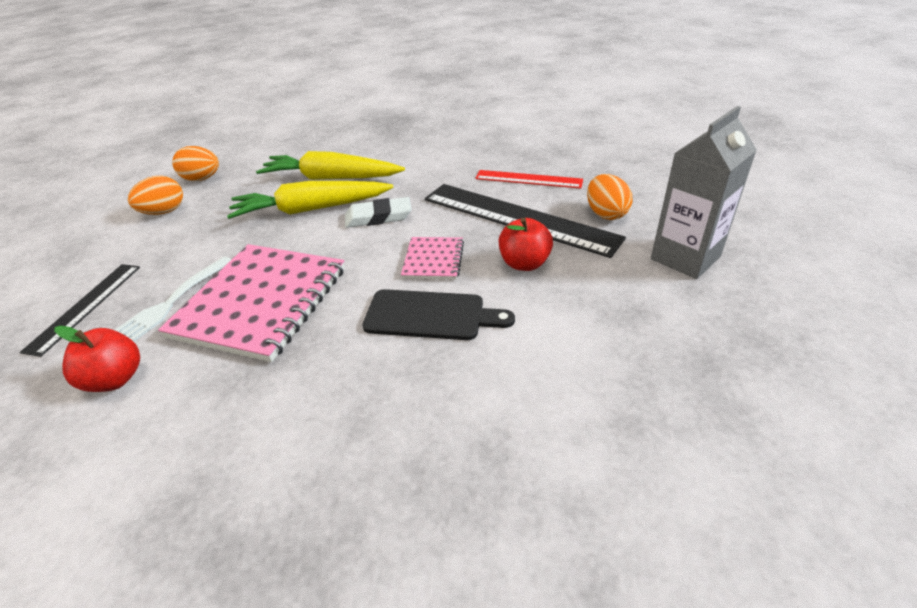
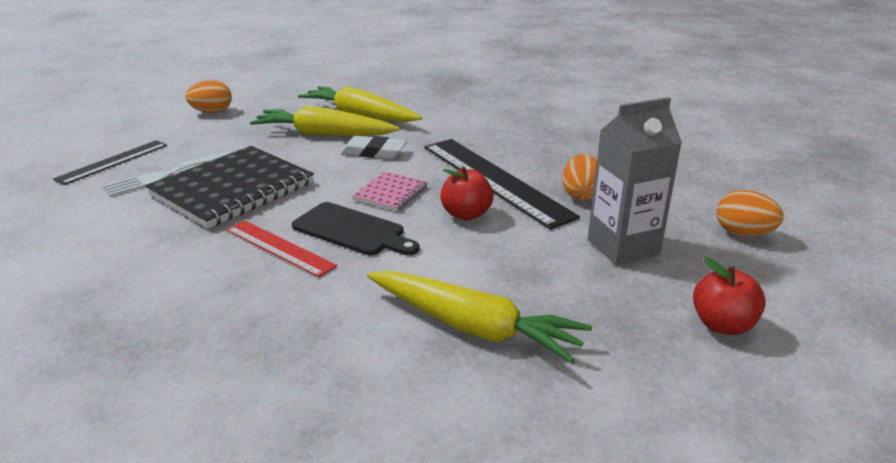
camera: 20 degrees right, 10 degrees down
red apple [54,326,140,392] -> red apple moved to [693,257,766,335]
pink notebook [158,244,345,362] -> black notebook [145,146,314,228]
orange egg [172,146,219,181] -> orange egg moved to [716,190,784,236]
red ruler [475,170,583,189] -> red ruler moved to [226,220,337,277]
none -> yellow carrot [367,271,592,363]

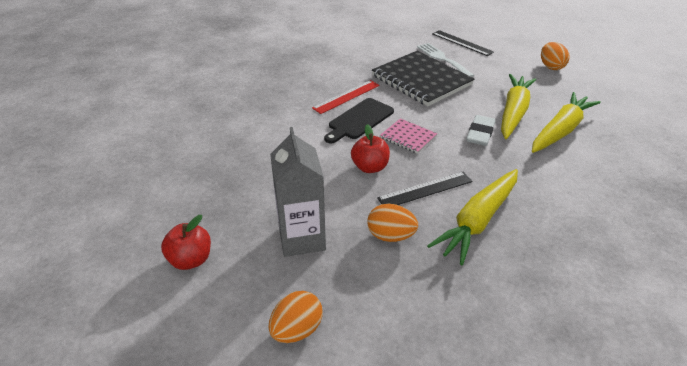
camera: 100 degrees right, 10 degrees up
yellow carrot [367,271,592,363] -> yellow carrot moved to [427,169,518,265]
black ruler [424,139,580,229] -> black ruler [377,172,473,205], size x0.56

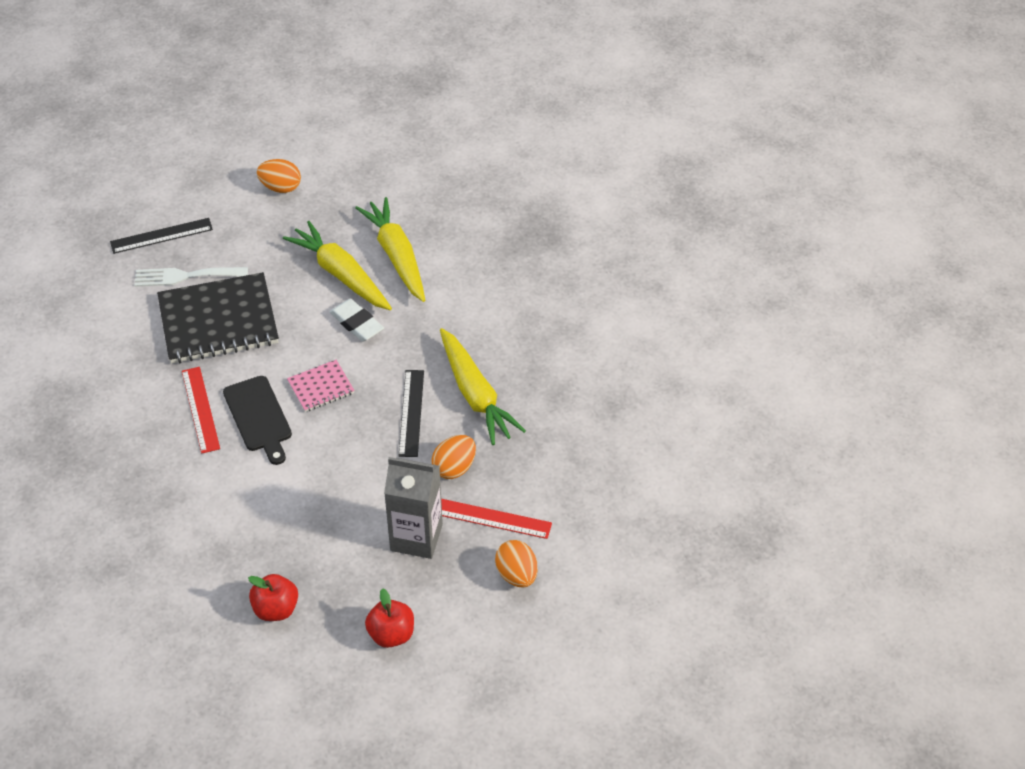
camera: 65 degrees left, 10 degrees up
red apple [351,124,390,173] -> red apple moved to [248,574,298,621]
none -> red ruler [441,499,552,539]

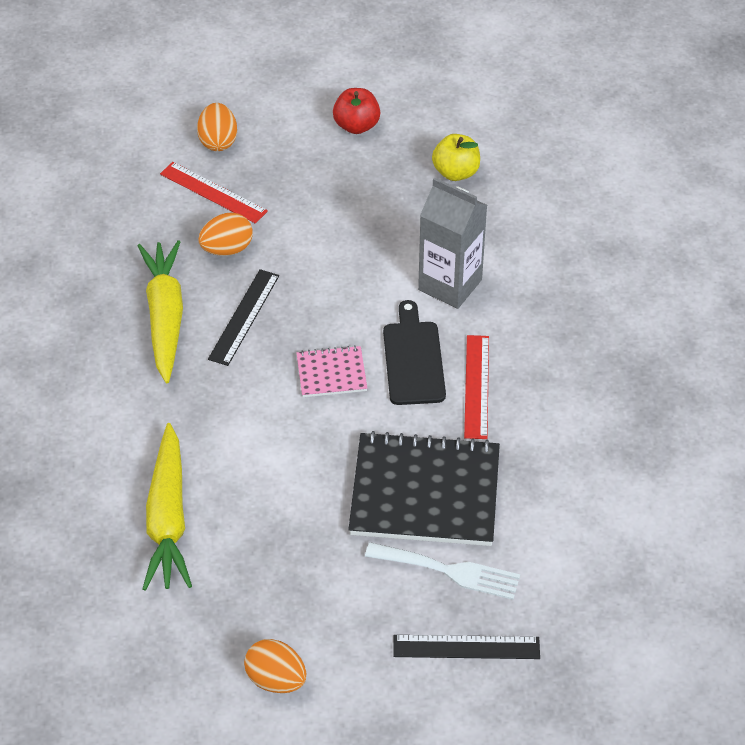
camera: 160 degrees left, 0 degrees up
red apple [248,574,298,621] -> yellow apple [432,134,480,181]
yellow carrot [283,221,392,310] -> none
white eraser [329,299,384,342] -> none
grey carton [384,457,443,559] -> grey carton moved to [418,177,487,309]

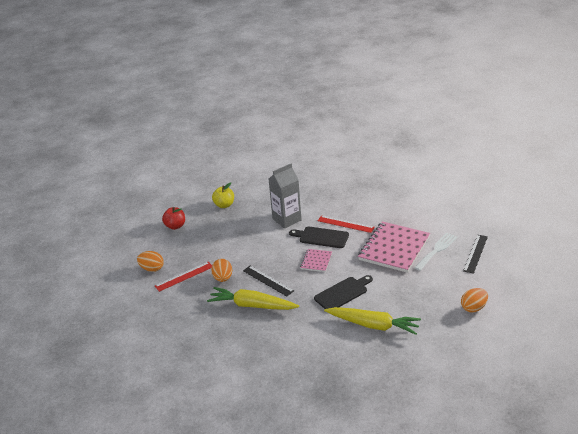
camera: 65 degrees left, 15 degrees down
black notebook [348,431,500,546] -> pink notebook [358,221,430,273]
none -> black cutting board [314,275,373,309]

